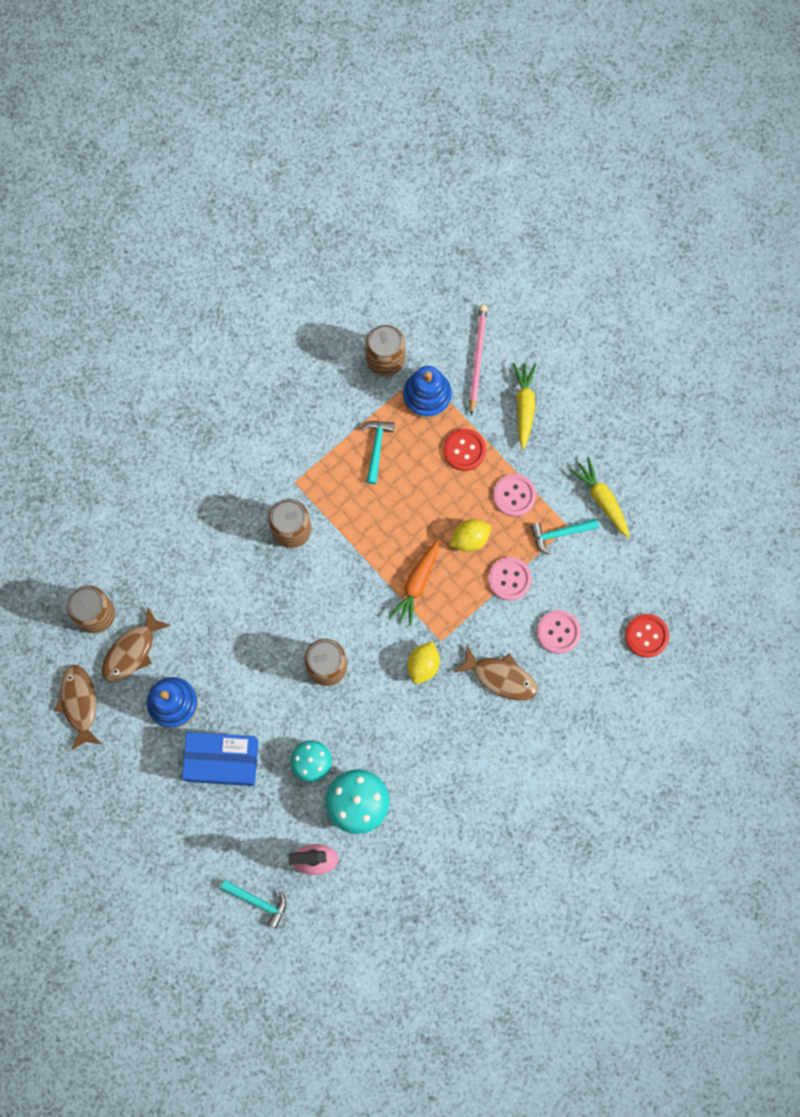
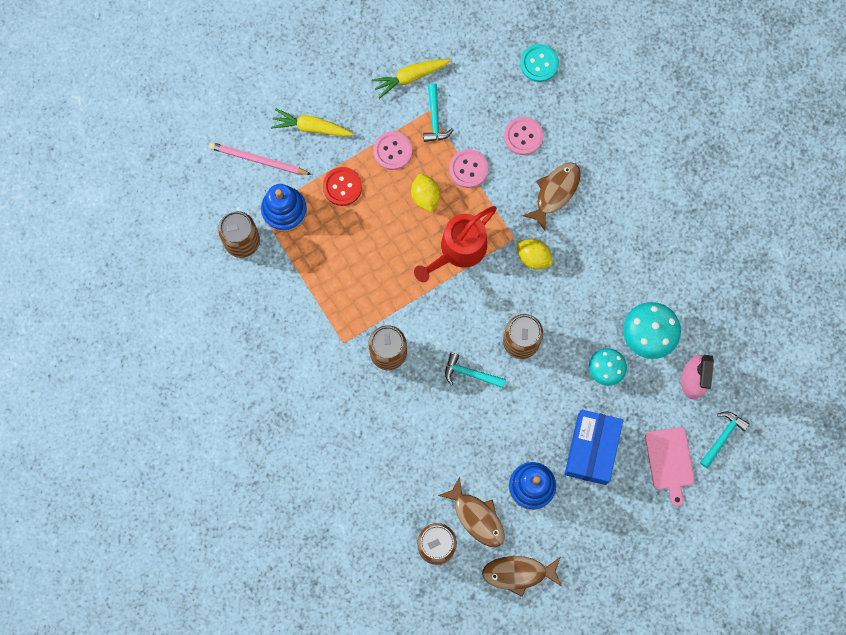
camera: 80 degrees left, 0 degrees up
turquoise hammer [360,421,395,484] -> turquoise hammer moved to [445,352,506,388]
orange carrot [389,540,439,626] -> red watering can [414,206,497,282]
red button [625,614,669,658] -> turquoise button [520,44,559,82]
none -> pink cutting board [645,427,695,506]

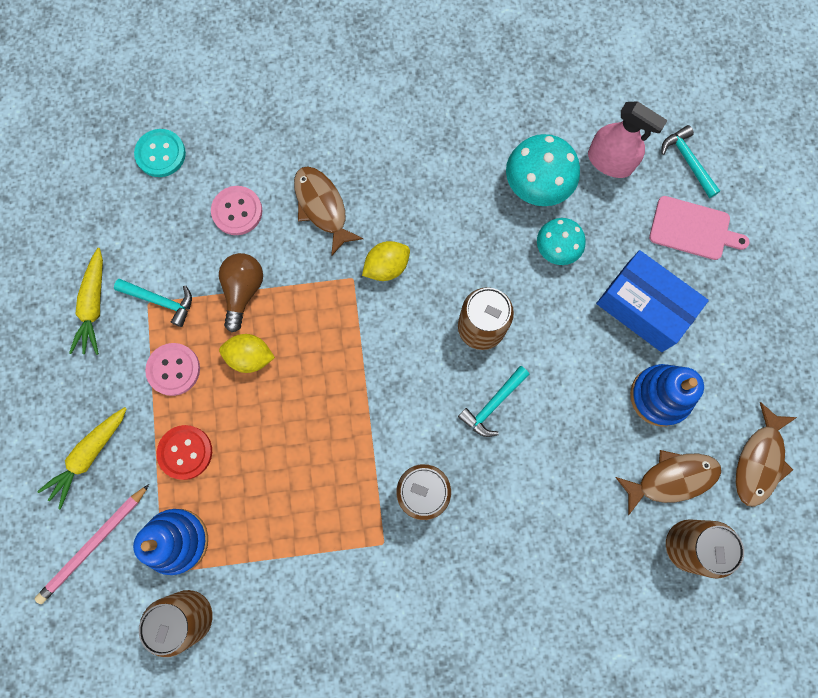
camera: 65 degrees left, 0 degrees up
red watering can [414,206,497,282] -> none
pink button [449,149,488,188] -> brown light bulb [219,253,263,332]

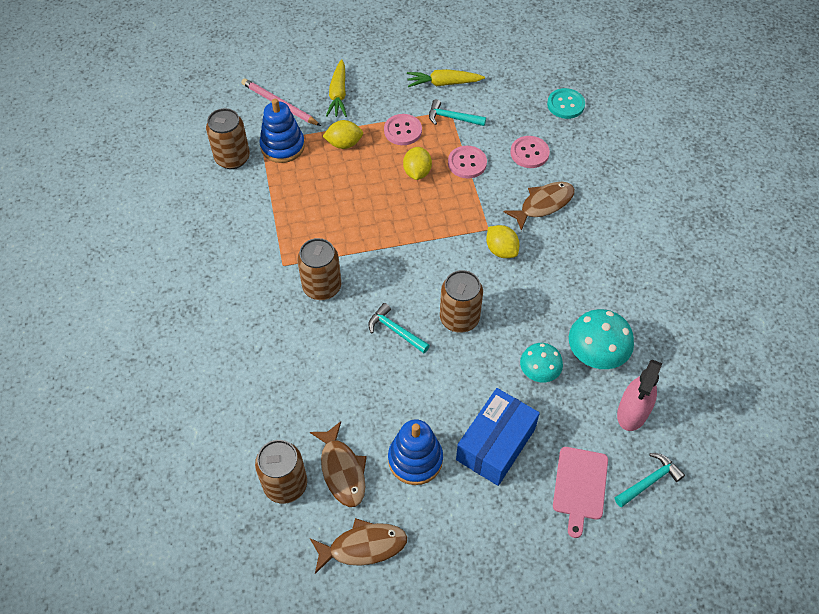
camera: 85 degrees right, 20 degrees down
yellow carrot [37,407,127,509] -> yellow carrot turned 120 degrees counterclockwise [326,59,347,117]
turquoise hammer [114,279,192,327] -> turquoise hammer turned 90 degrees clockwise [429,99,486,126]
red button [157,425,212,480] -> yellow lemon [322,120,363,149]
brown light bulb [219,253,263,332] -> pink button [448,146,487,179]
brown fish [736,402,797,507] -> brown fish turned 150 degrees clockwise [310,518,407,574]

